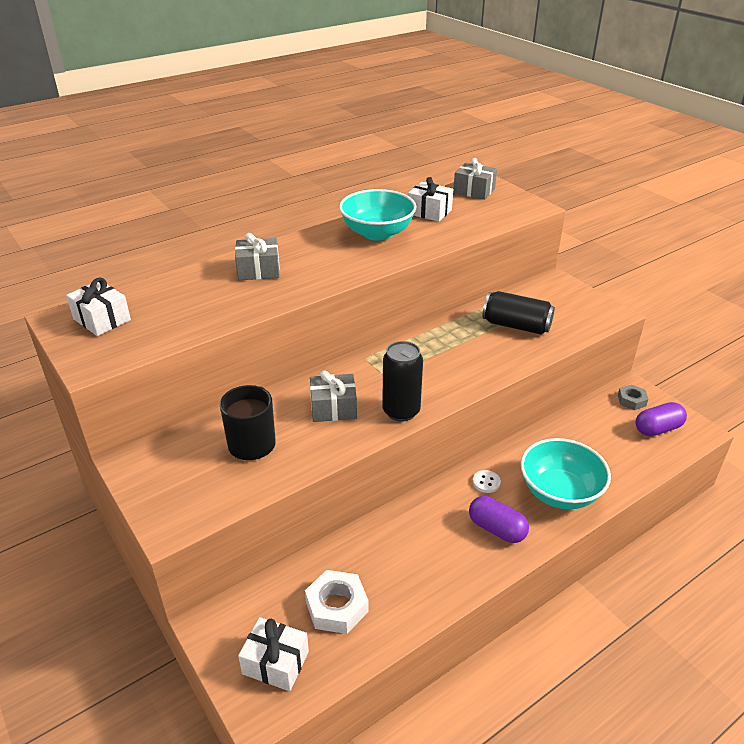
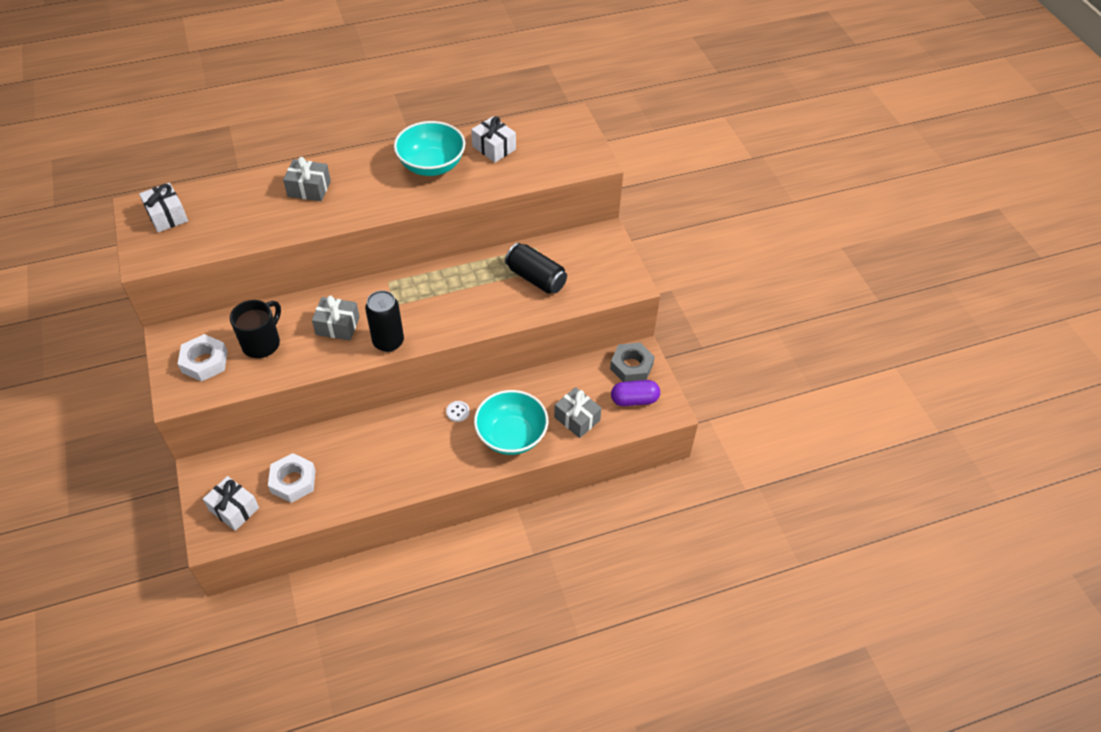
camera: 15 degrees right, 15 degrees up
grey gift [453,158,497,200] -> grey gift moved to [554,387,602,438]
purple capsule [469,496,529,543] -> none
grey nut [618,384,648,410] -> grey nut [610,342,655,382], size x1.62
none -> white nut [178,334,228,382]

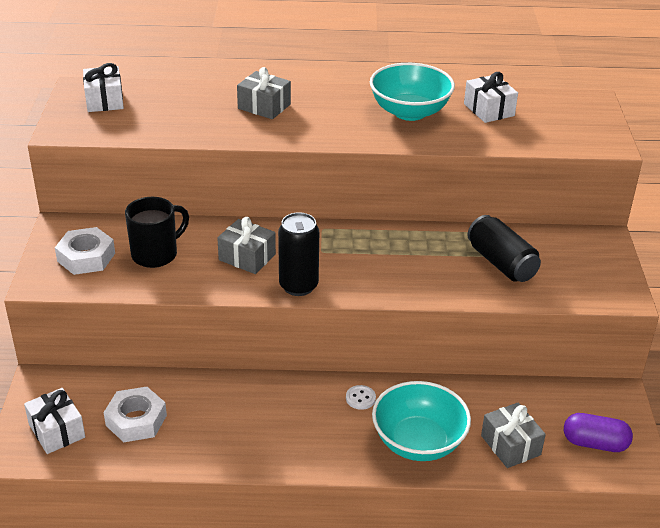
camera: 20 degrees right, 15 degrees down
grey nut [610,342,655,382] -> none

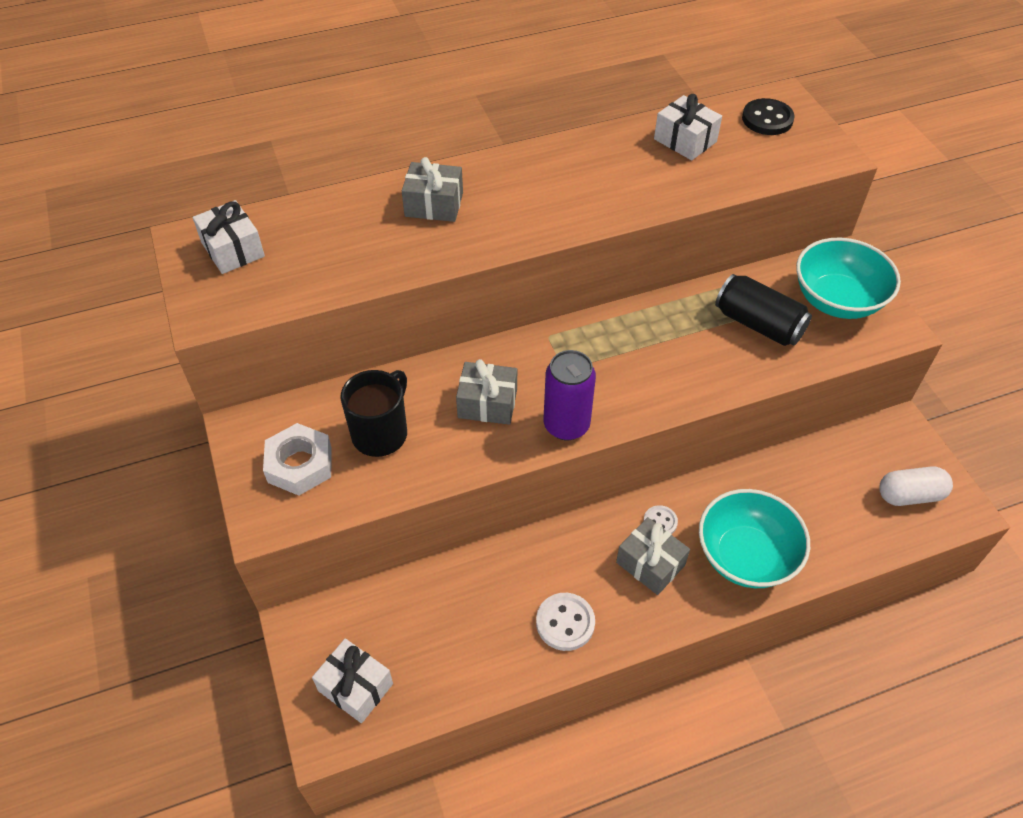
camera: 20 degrees left, 15 degrees up
white nut [103,387,167,442] -> none
black can [278,212,319,296] -> purple can [544,350,596,440]
turquoise bowl [370,63,455,121] -> turquoise bowl moved to [796,238,901,319]
grey gift [481,402,546,468] -> grey gift moved to [616,517,690,595]
purple capsule [564,413,633,452] -> white capsule [879,466,953,506]
none -> white button [536,593,595,651]
none -> black button [742,98,795,135]

